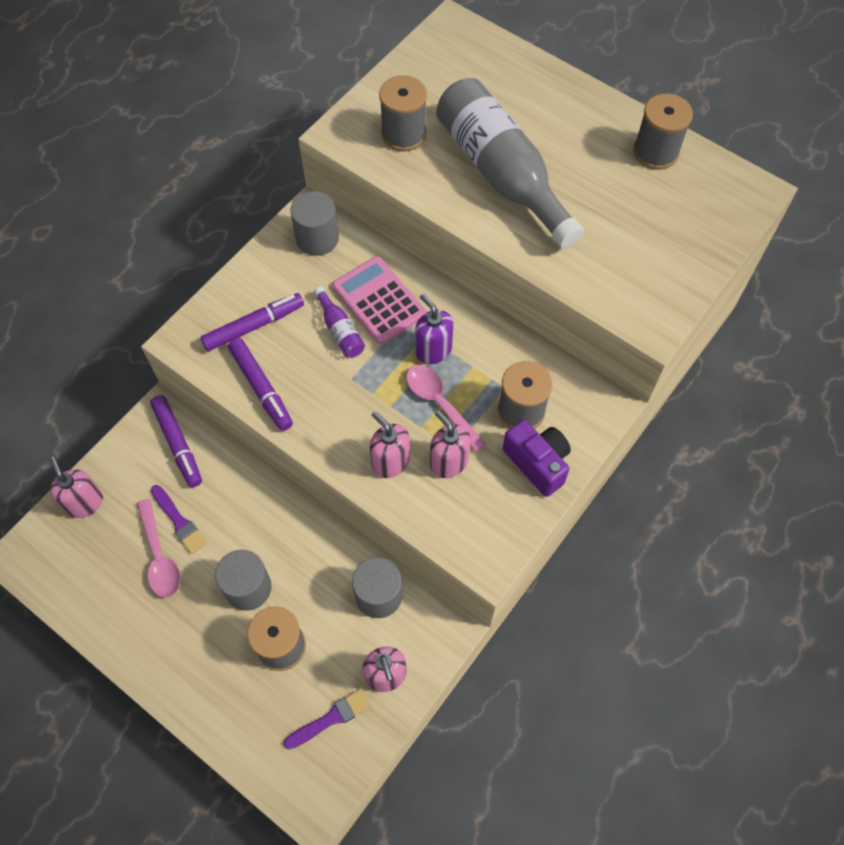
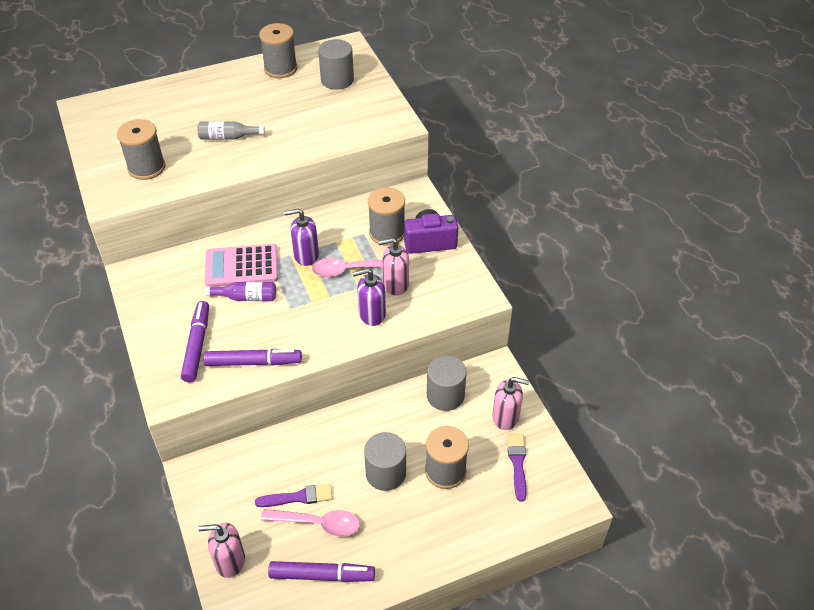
camera: 60 degrees left, 15 degrees down
purple marker [150,395,202,487] -> purple marker moved to [268,561,375,582]
grey cylinder [290,191,339,256] -> grey cylinder moved to [318,39,354,90]
pink soap dispenser [370,411,410,478] -> purple soap dispenser [353,268,386,326]
grey bottle [436,78,584,249] -> grey bottle [198,121,265,140], size x0.41

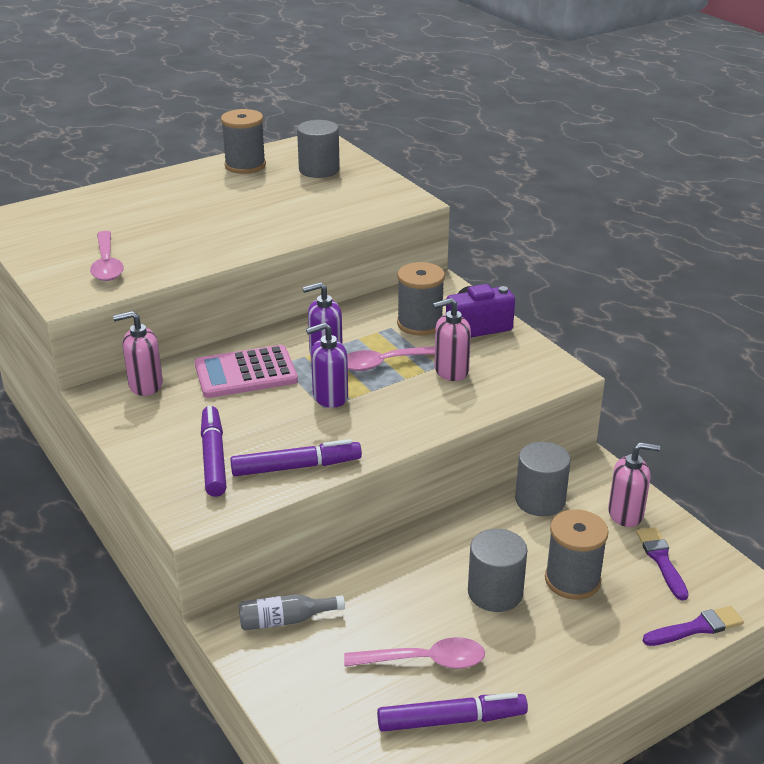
camera: 10 degrees left, 15 degrees down
grey spool [117,119,165,180] -> pink spoon [90,231,124,281]
grey bottle [198,121,265,140] -> grey bottle moved to [239,594,345,631]
pink soap dispenser [198,523,245,578] -> pink soap dispenser moved to [113,311,163,396]
purple bottle [205,282,276,301] -> none
purple brush [255,484,333,507] -> purple brush moved to [643,606,744,646]
purple soap dispenser [353,268,386,326] -> purple soap dispenser moved to [306,322,348,408]

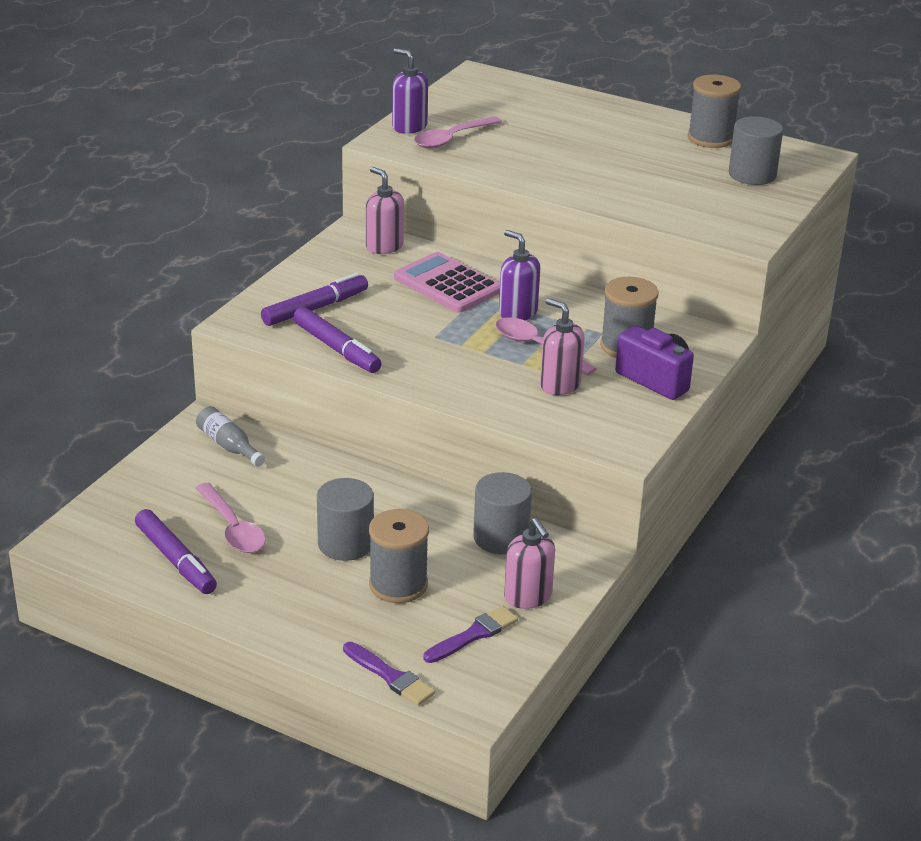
camera: 60 degrees right, 0 degrees up
purple soap dispenser [306,322,348,408] -> purple soap dispenser moved to [392,48,428,134]

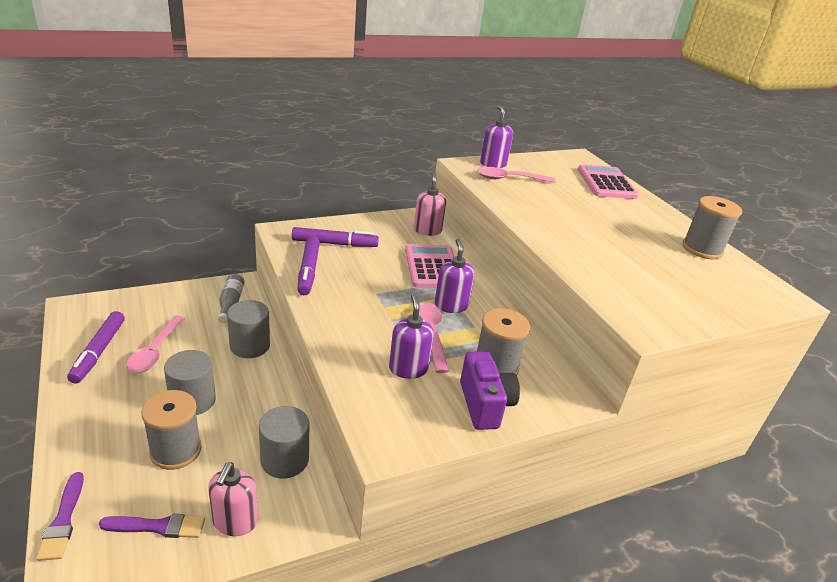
camera: 35 degrees right, 0 degrees up
pink soap dispenser [540,298,585,395] -> purple soap dispenser [389,294,434,379]
grey cylinder [729,116,783,185] -> grey cylinder moved to [227,300,270,358]
none -> pink calculator [578,164,638,199]

